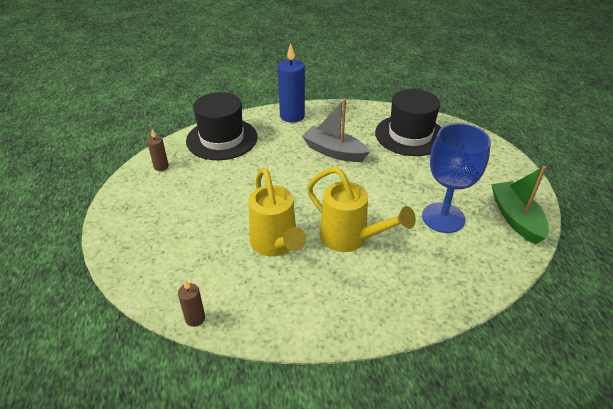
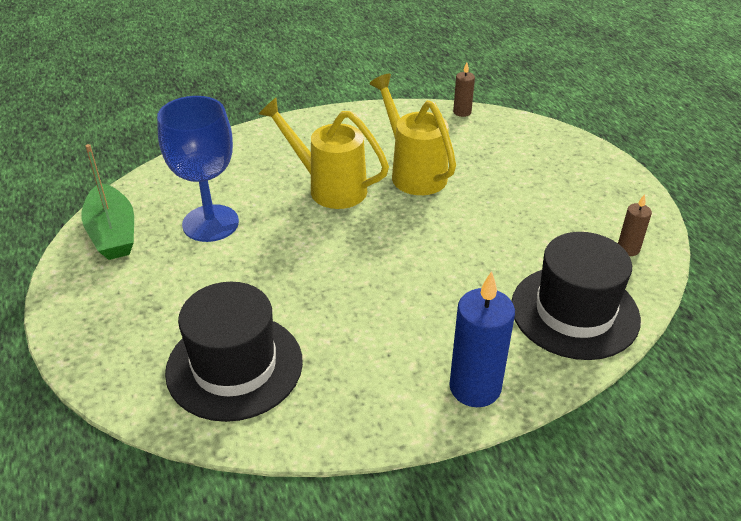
camera: 170 degrees right, 0 degrees up
grey boat [302,98,370,162] -> none

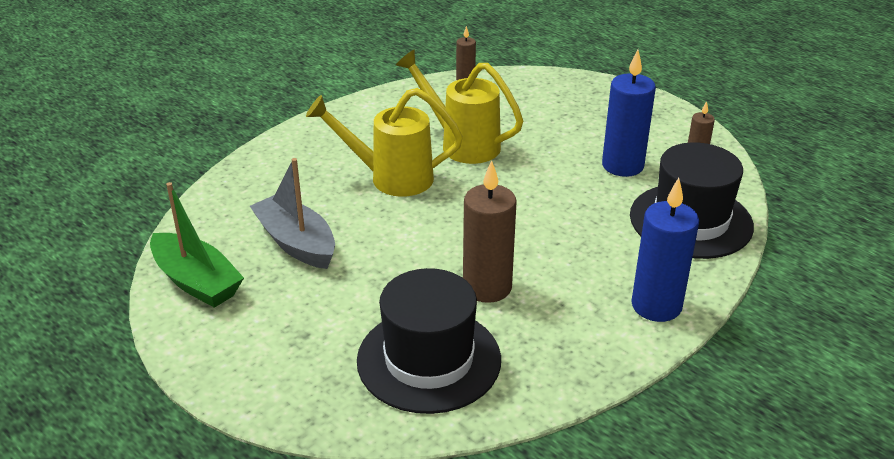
camera: 25 degrees left, 5 degrees down
blue goblet [157,96,239,242] -> grey boat [250,158,335,269]
none -> brown candle [463,160,517,303]
none -> blue candle [602,50,656,177]

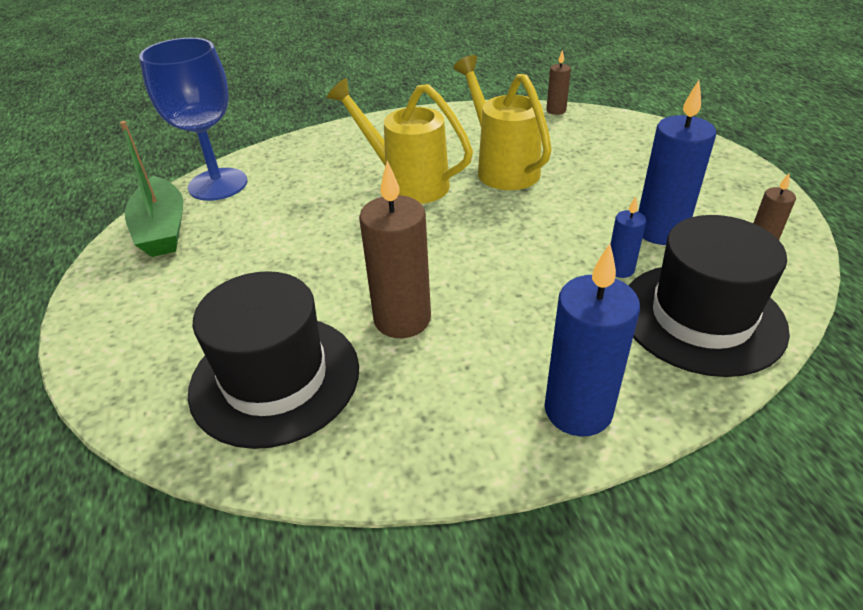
camera: 30 degrees right, 5 degrees up
grey boat [250,158,335,269] -> none
none -> blue goblet [139,38,247,201]
none -> blue candle [611,196,646,278]

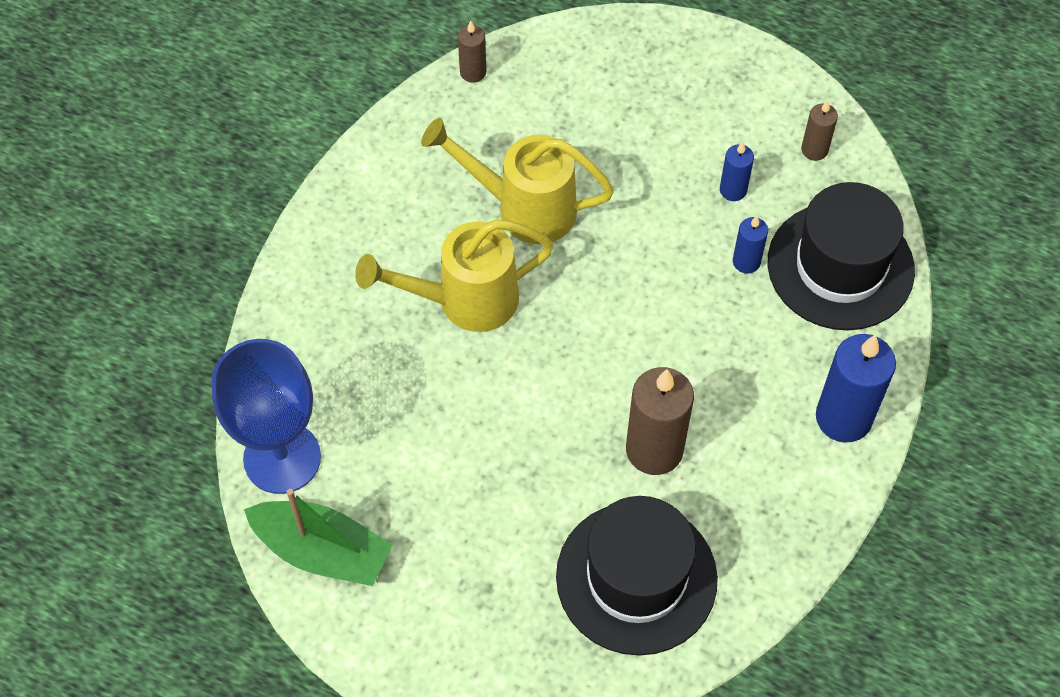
camera: 50 degrees left, 20 degrees up
blue candle [638,80,716,245] -> blue candle [720,142,754,201], size x0.52

